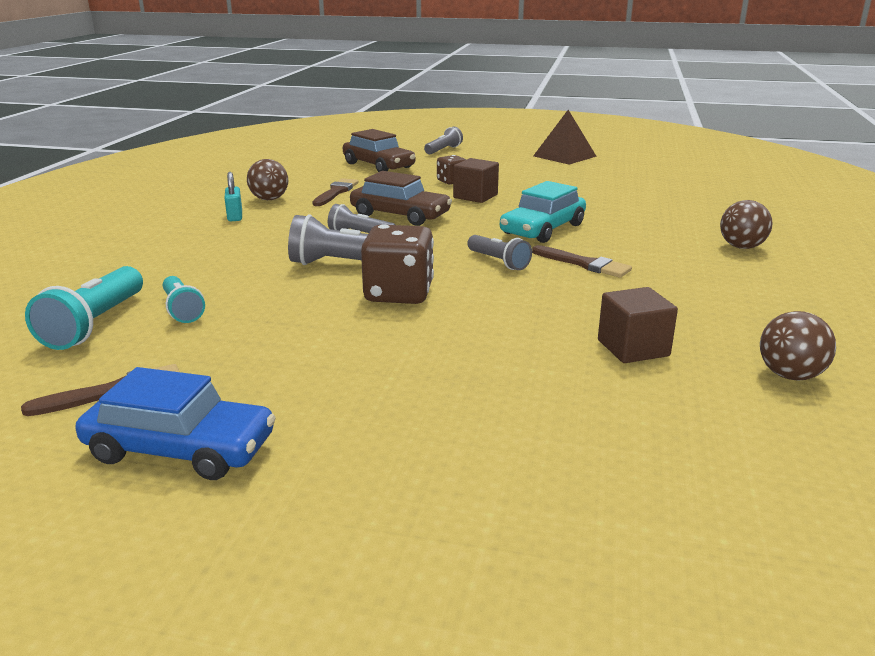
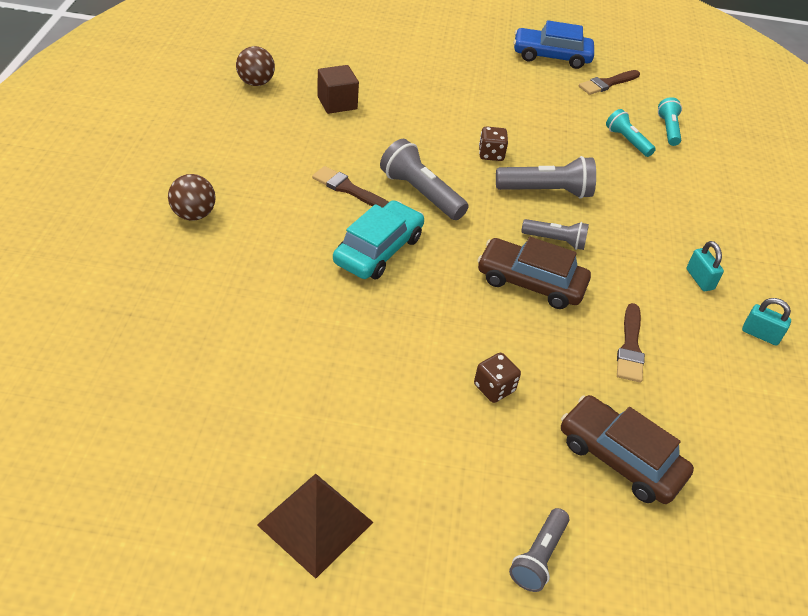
camera: 170 degrees right, 20 degrees up
turquoise flashlight [25,266,143,350] -> turquoise flashlight [658,97,682,146], size x0.63
brown ball [247,159,288,200] -> none
brown dice [361,224,434,304] -> brown dice [479,126,508,161], size x0.55
brown cube [453,158,499,203] -> none
grey flashlight [467,235,532,270] -> grey flashlight [380,139,469,220], size x1.58
none -> turquoise padlock [742,298,791,345]

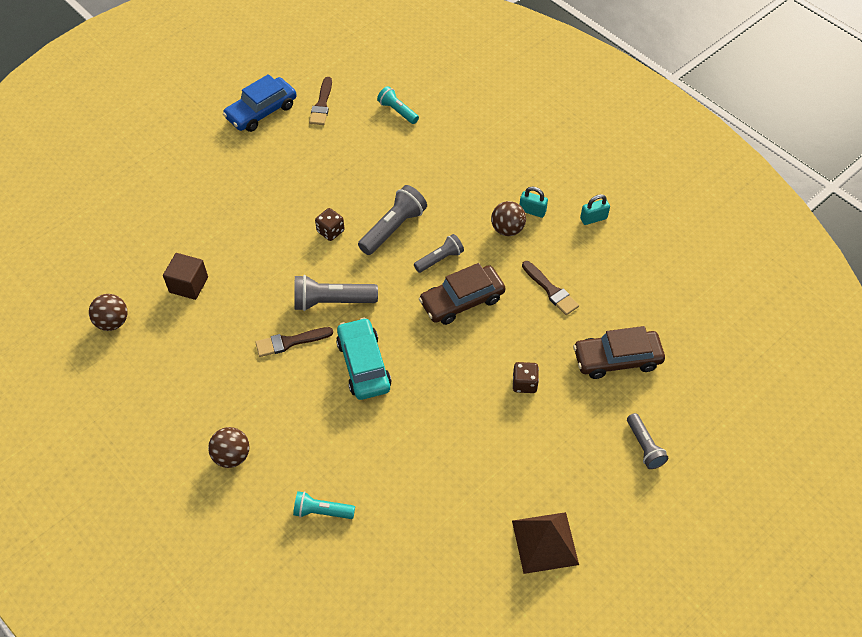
camera: 45 degrees left, 10 degrees up
turquoise flashlight [606,109,656,157] -> turquoise flashlight moved to [293,491,355,519]
none -> brown ball [491,201,526,236]

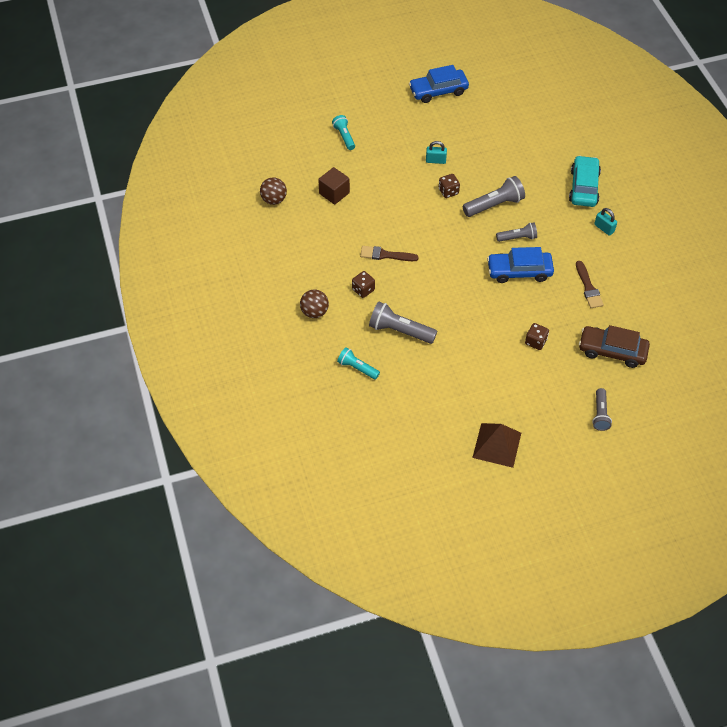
camera: 25 degrees right, 0 degrees up
grey flashlight [294,275,378,311] -> grey flashlight moved to [369,301,437,344]
brown brush [309,77,332,125] -> none
turquoise car [336,317,391,400] -> turquoise car moved to [569,155,601,207]
turquoise flashlight [377,86,419,124] -> turquoise flashlight moved to [332,115,355,150]
brown car [419,263,505,325] -> blue car [487,247,554,283]
brown ball [491,201,526,236] -> none
turquoise padlock [580,194,610,225] -> turquoise padlock moved to [426,141,447,164]
none -> brown dice [352,271,375,298]

